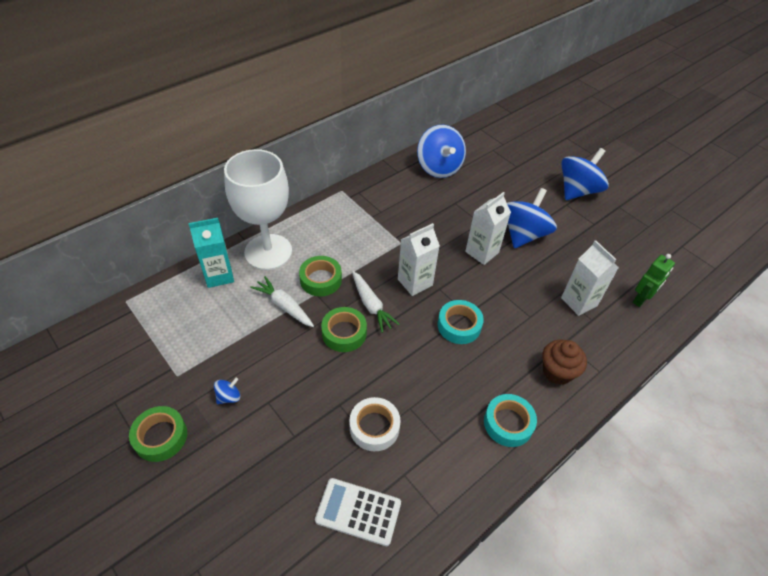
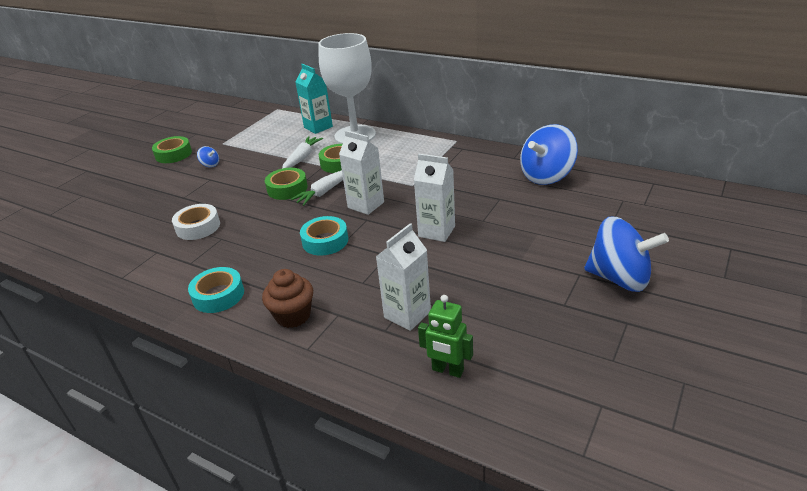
camera: 75 degrees right, 15 degrees down
white calculator [315,478,401,546] -> none
blue spinning top [507,188,557,248] -> none

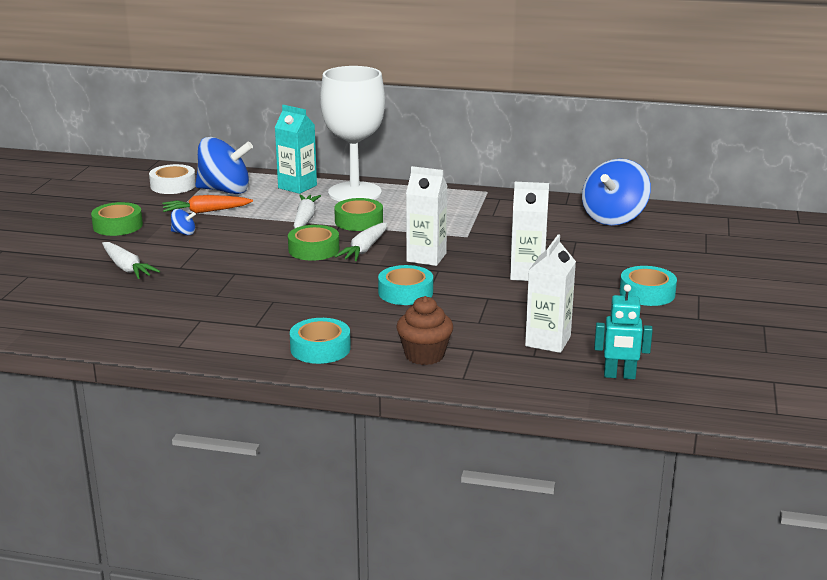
camera: 20 degrees left, 10 degrees down
white tape [172,204,220,240] -> white tape moved to [149,164,196,194]
green robot [418,295,473,378] -> turquoise robot [594,284,653,379]
blue spinning top [584,216,669,292] -> blue spinning top moved to [196,137,253,194]
none -> white carrot [102,242,160,279]
none -> orange carrot [163,195,253,213]
none -> turquoise tape [620,266,677,306]

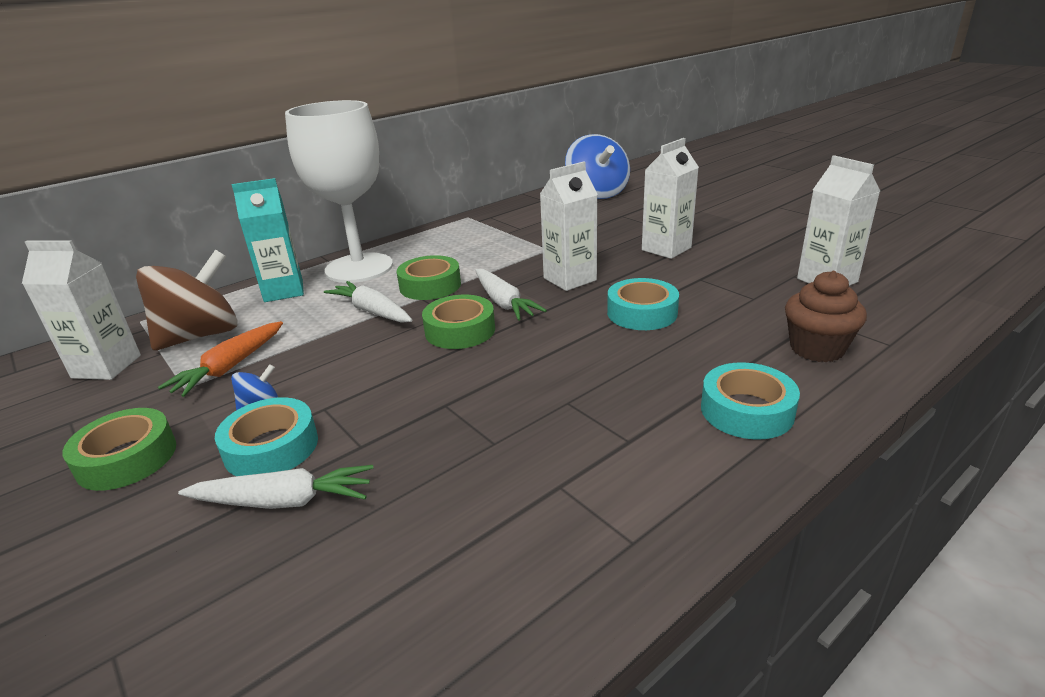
camera: 50 degrees left, 5 degrees up
white tape [149,164,196,194] -> white carton [22,240,141,380]
blue spinning top [196,137,253,194] -> brown spinning top [136,250,238,351]
turquoise robot [594,284,653,379] -> none
turquoise tape [620,266,677,306] -> turquoise tape moved to [215,397,318,476]

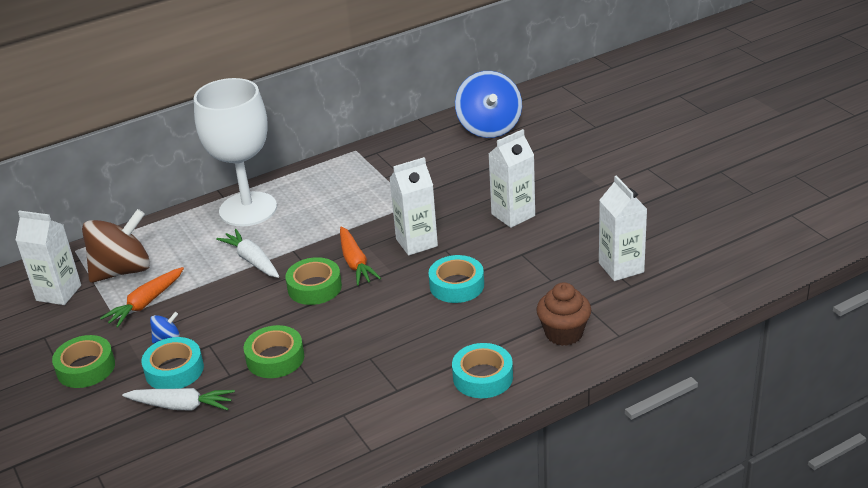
camera: 10 degrees right, 5 degrees up
turquoise carton [232,178,304,302] -> none
green tape [397,255,461,300] -> green tape moved to [244,325,304,378]
white carrot [475,269,547,320] -> orange carrot [340,227,381,286]

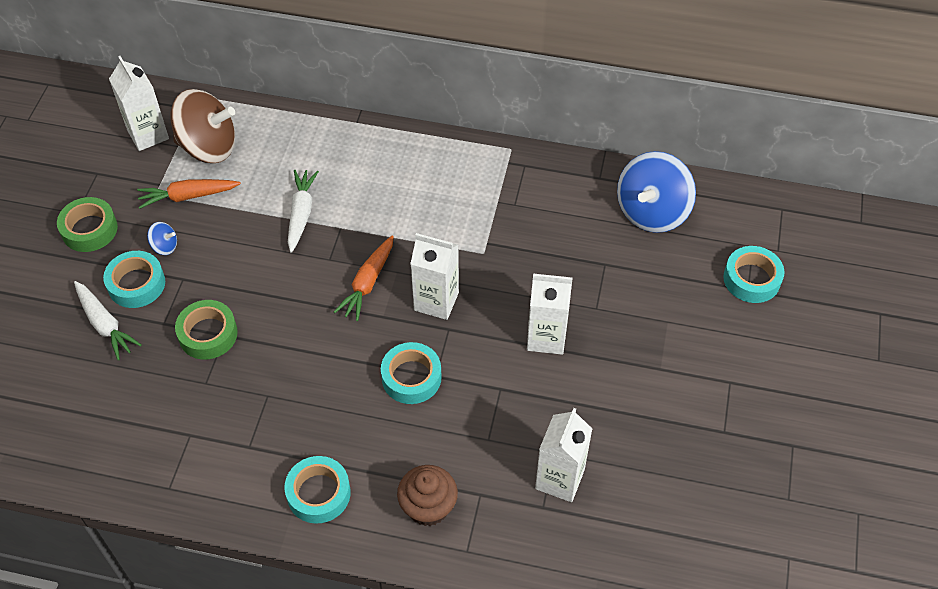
camera: 40 degrees right, 20 degrees up
white goblet [194,78,277,226] -> none
green tape [285,257,342,305] -> none
none -> turquoise tape [723,246,785,303]

